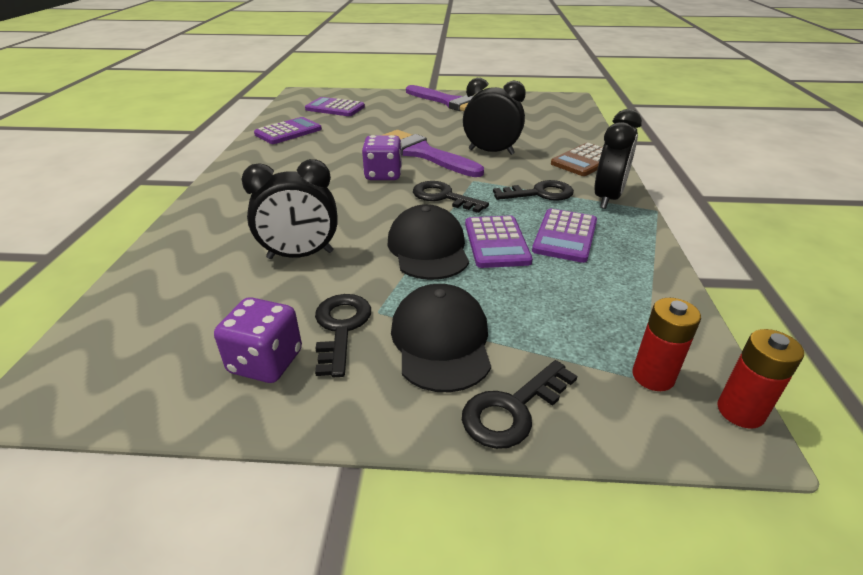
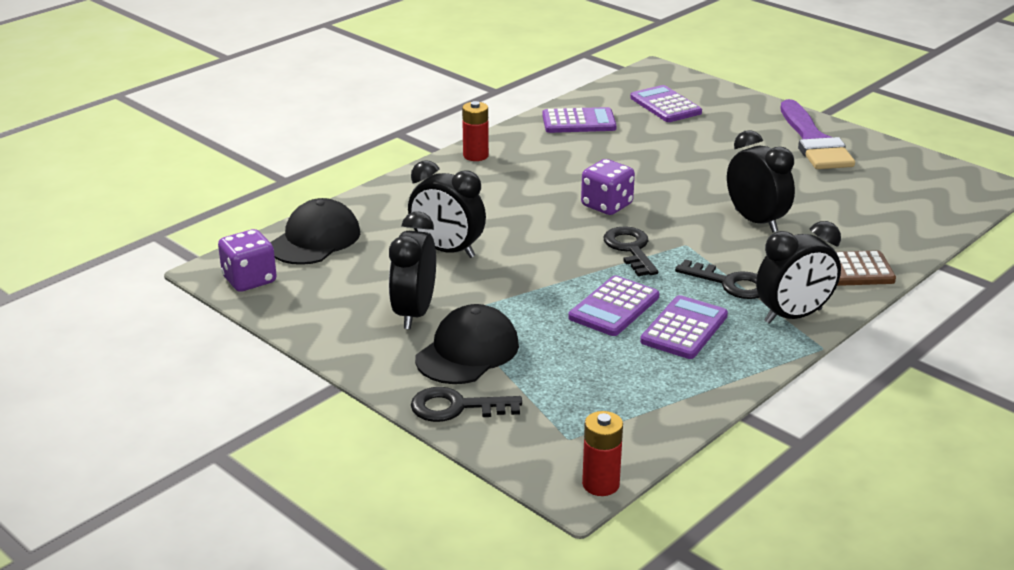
camera: 40 degrees right, 5 degrees down
purple dice [214,297,302,383] -> purple dice moved to [218,229,277,292]
black key [315,294,371,377] -> black clock [389,212,436,329]
purple brush [383,130,484,177] -> none
black cap [388,204,469,280] -> black cap moved to [270,198,360,265]
purple calculator [532,208,597,263] -> purple calculator turned 150 degrees clockwise [640,295,728,359]
red battery [632,298,701,391] -> red battery moved to [462,101,489,161]

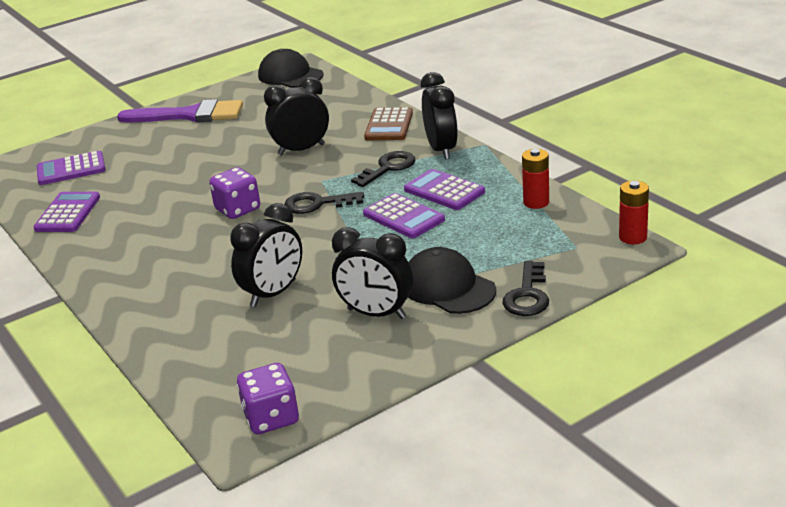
camera: 75 degrees left, 0 degrees up
black cap [270,198,360,265] -> black cap moved to [258,49,324,88]
red battery [462,101,489,161] -> red battery moved to [522,149,549,209]

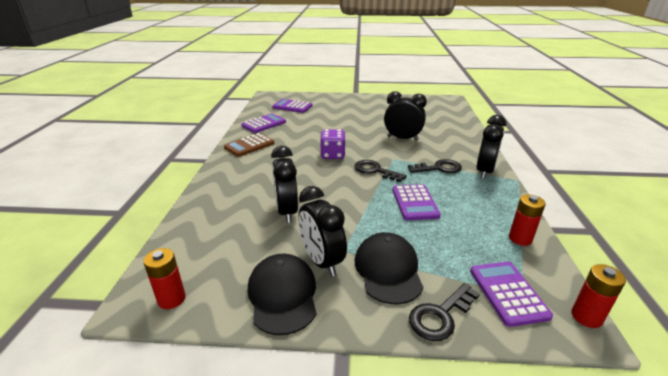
camera: 35 degrees right, 0 degrees up
purple brush [117,99,243,122] -> none
black clock [230,203,302,307] -> black clock turned 90 degrees clockwise [271,146,298,223]
purple dice [237,363,299,434] -> red battery [143,248,186,309]
black cap [258,49,324,88] -> black cap moved to [248,254,316,335]
brown calculator [364,107,413,140] -> brown calculator moved to [224,133,274,157]
purple calculator [404,169,485,210] -> purple calculator moved to [470,262,553,327]

